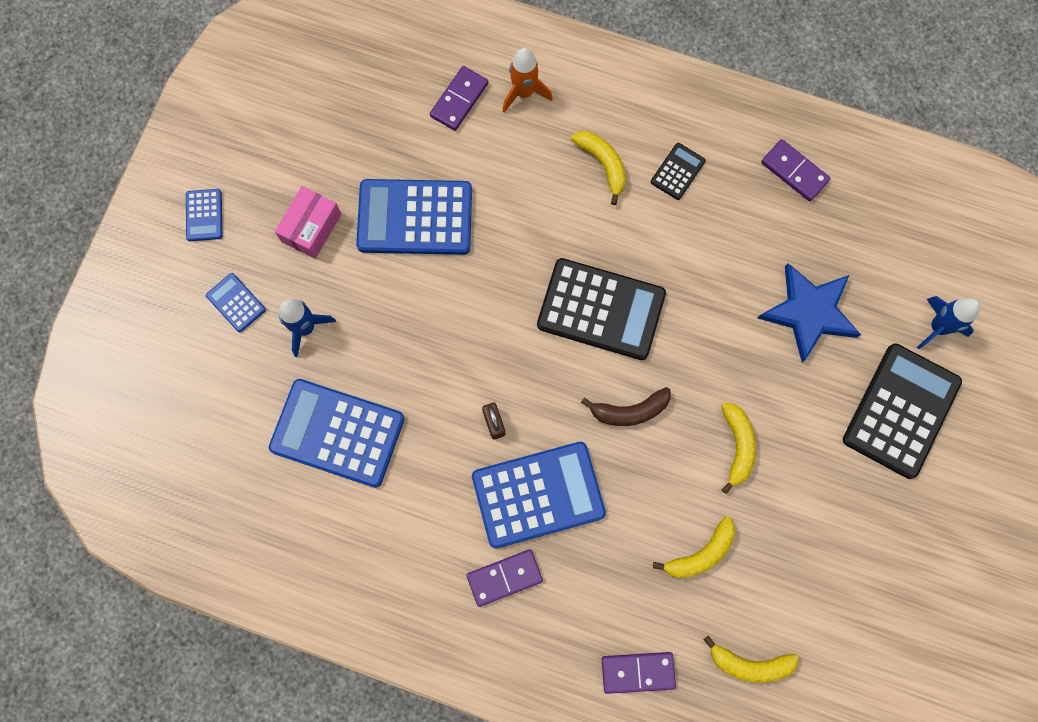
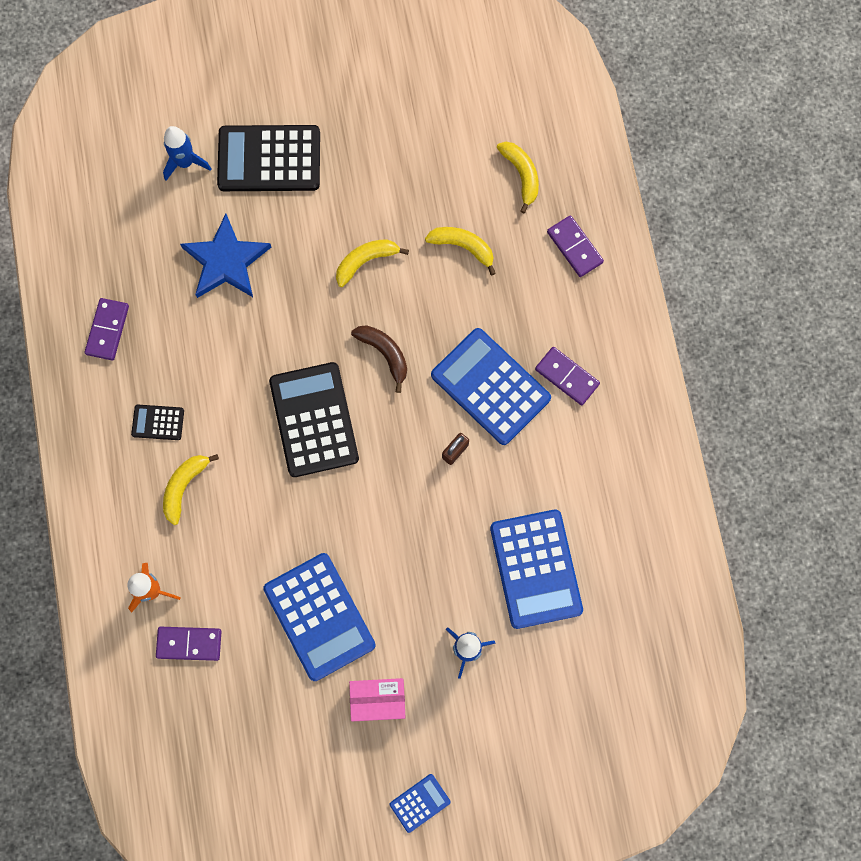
camera: 120 degrees left, 0 degrees up
blue calculator [206,273,266,332] -> none

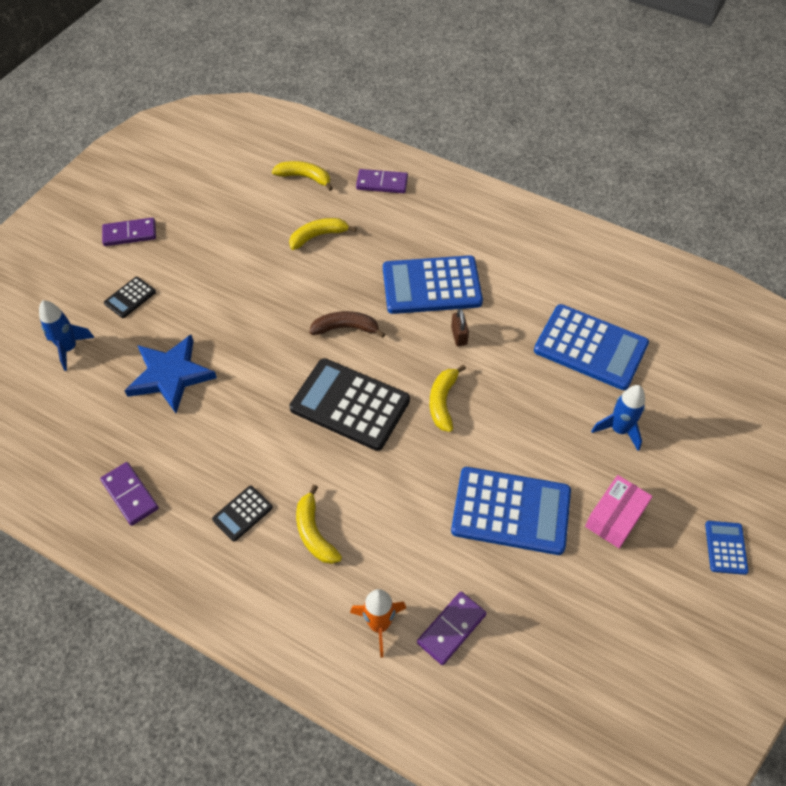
camera: 50 degrees left, 20 degrees down
black calculator [217,125,320,191] -> black calculator [104,277,156,318], size x0.47
yellow banana [336,239,409,287] -> yellow banana moved to [430,365,466,432]
purple domino [535,347,600,405] -> purple domino moved to [102,218,156,246]

